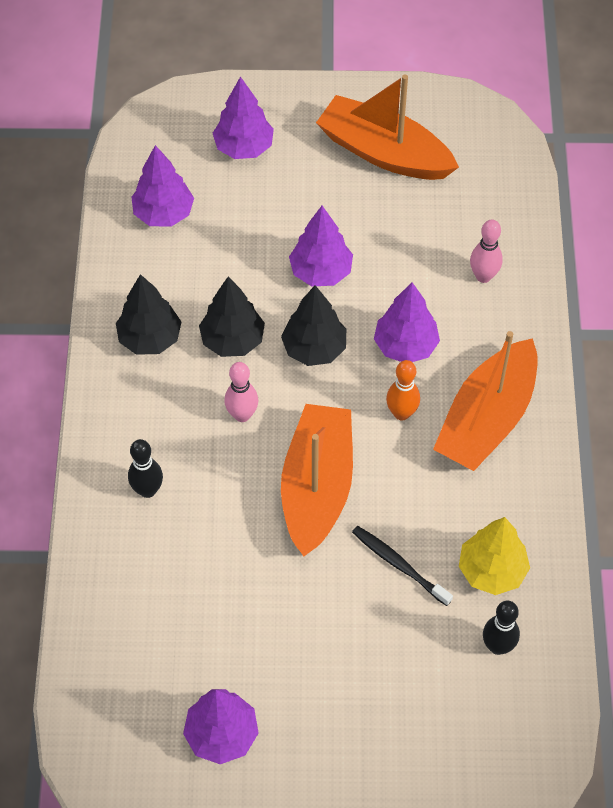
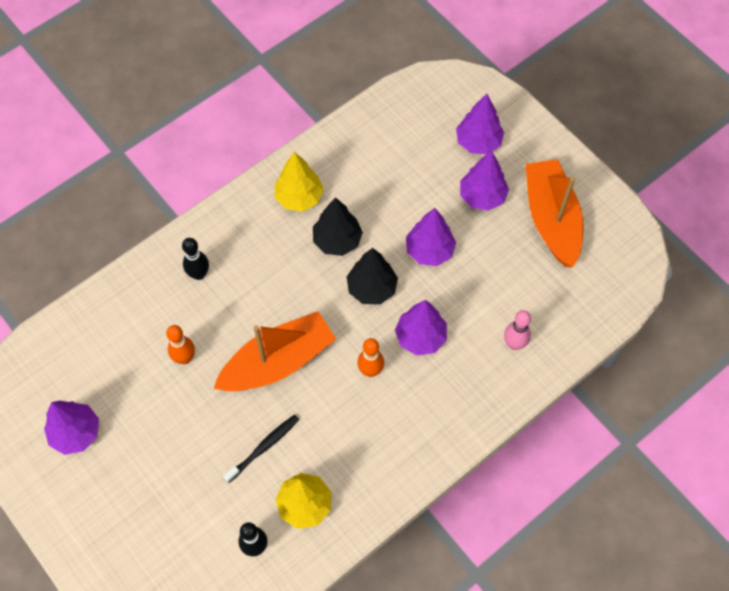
camera: 50 degrees right, 5 degrees up
black tree [116,274,181,355] -> yellow tree [275,152,324,211]
purple tree [131,145,194,227] -> purple tree moved to [460,151,509,211]
pink bowling pin [224,362,258,422] -> none
black toothbrush [352,526,453,606] -> black toothbrush turned 45 degrees clockwise [223,415,299,483]
orange boat [433,331,538,471] -> none
none -> orange bowling pin [166,325,195,364]

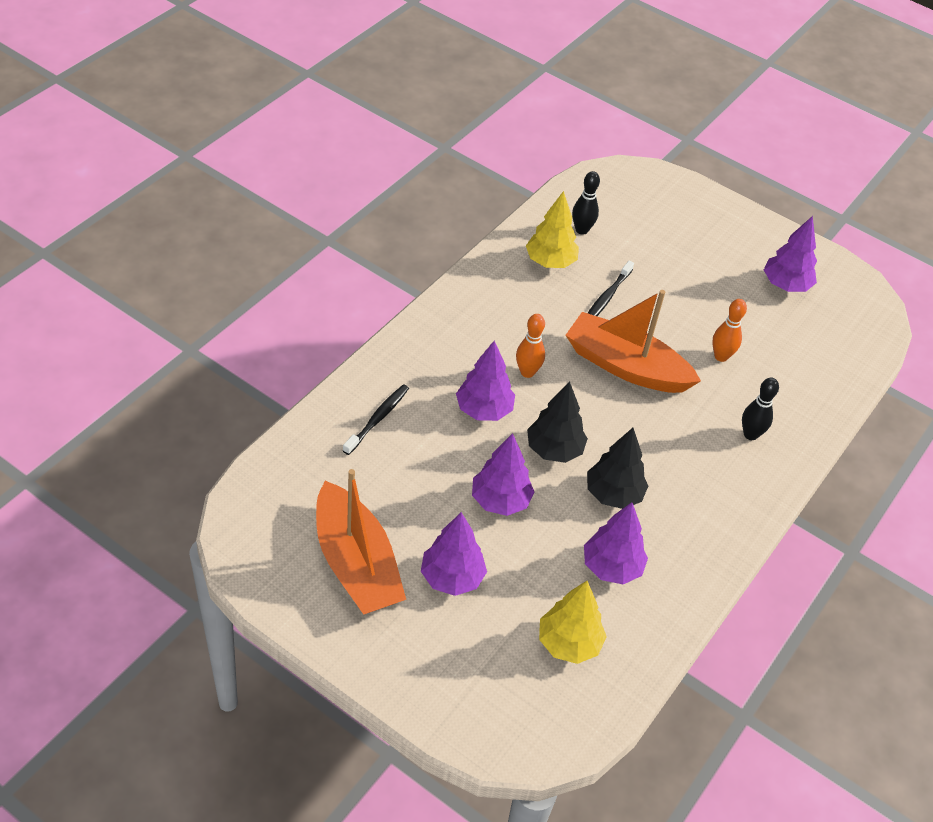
camera: 160 degrees right, 15 degrees down
orange boat [213,311,336,391] -> orange boat turned 75 degrees clockwise [566,290,701,393]
yellow tree [275,152,324,211] -> yellow tree moved to [539,581,607,664]
purple tree [456,94,504,154] -> purple tree moved to [584,502,648,584]
pink bowling pin [504,310,531,350] -> black toothbrush [343,384,409,455]

